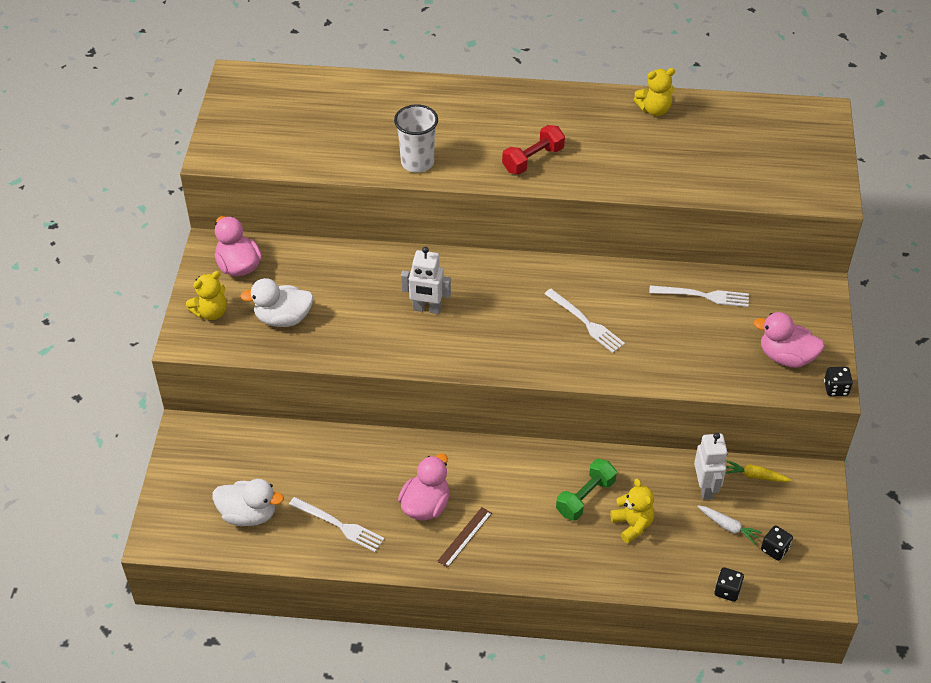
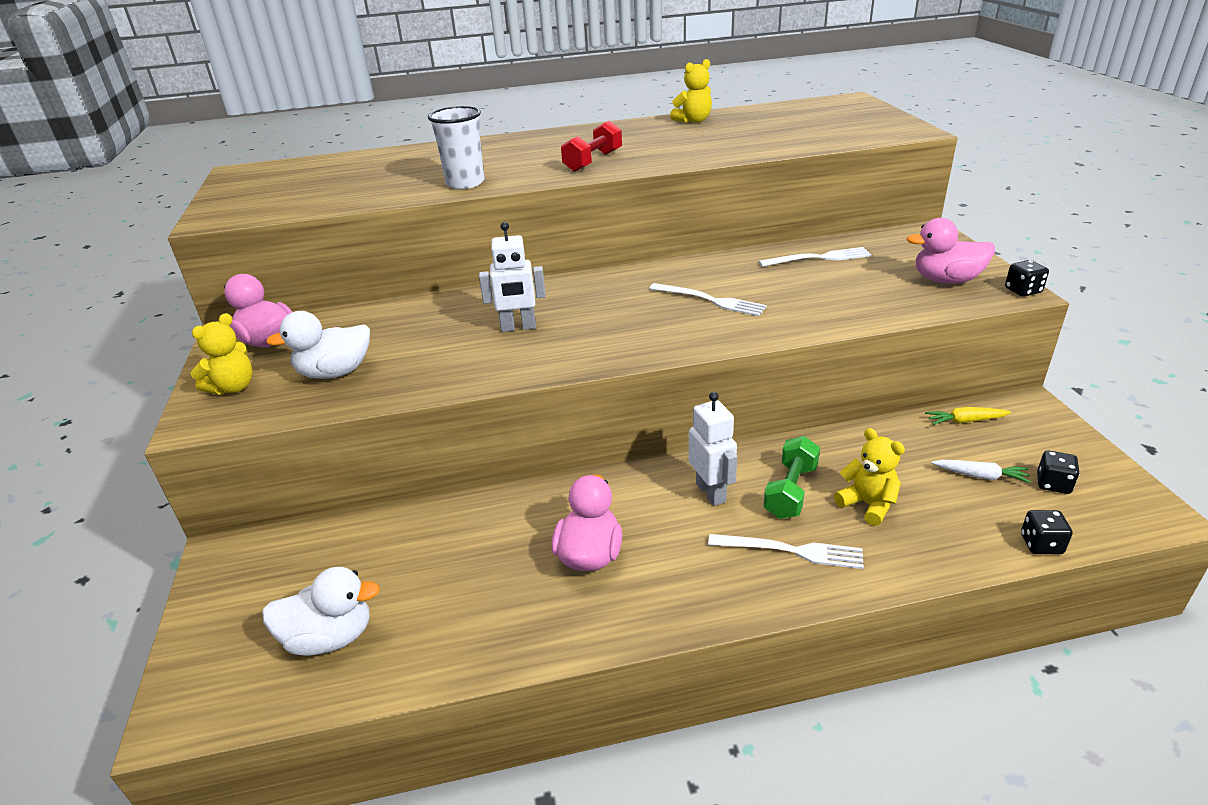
camera: 15 degrees left, 15 degrees down
white fork [289,497,384,552] -> white fork moved to [708,534,864,569]
brown ruler [437,507,492,568] -> none
white robot [694,433,728,500] -> white robot moved to [689,392,737,506]

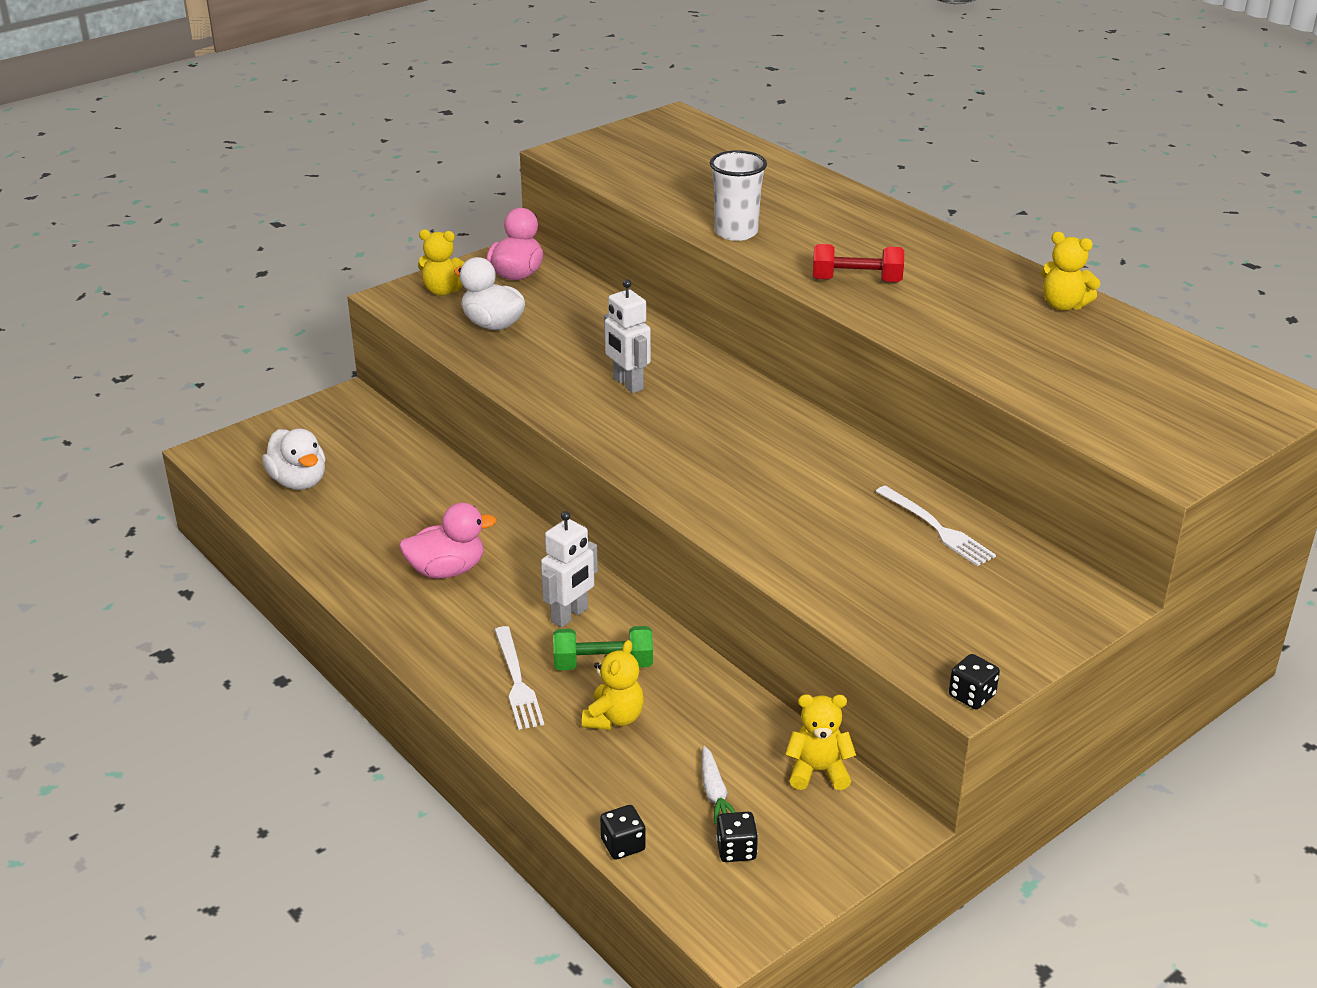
camera: 60 degrees right, 0 degrees up
white fork [649,283,767,316] -> none
pink duck [906,218,995,284] -> none
yellow carrot [925,407,1011,425] -> yellow teddy bear [785,694,856,790]

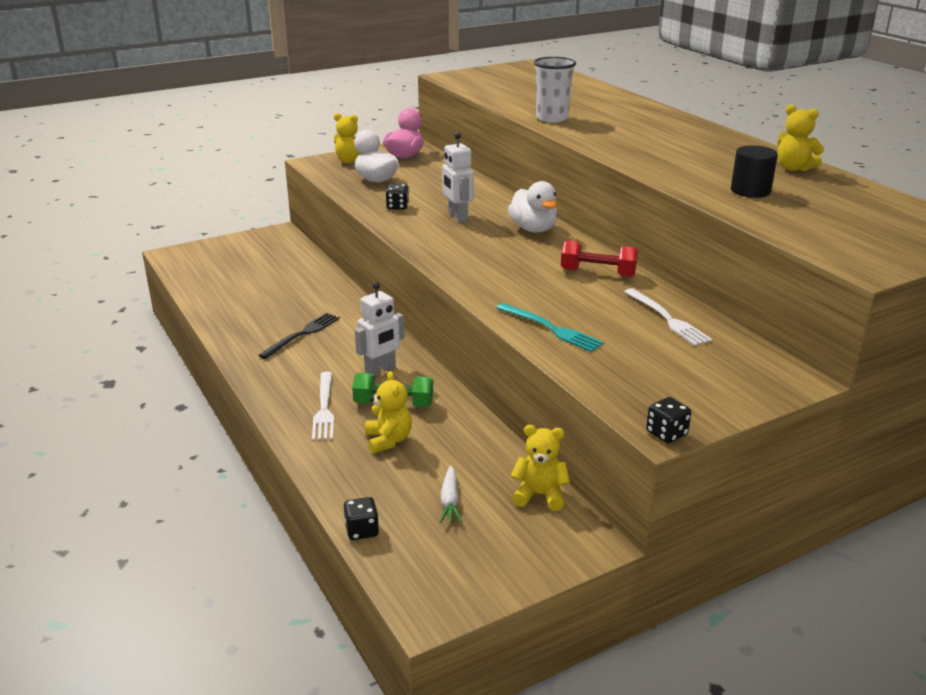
camera: 10 degrees right, 5 degrees down
white duck [262,429,326,490] -> white duck moved to [508,181,557,233]
pink duck [399,503,497,579] -> black fork [259,313,340,359]
yellow teddy bear [582,640,644,730] -> yellow teddy bear turned 45 degrees counterclockwise [365,371,412,454]
black dice [716,812,758,862] -> black dice moved to [386,184,409,210]
red dumbbell [813,244,904,283] -> red dumbbell moved to [561,240,638,277]
none -> turquoise fork [496,303,604,352]
none -> black cylinder [731,145,778,198]

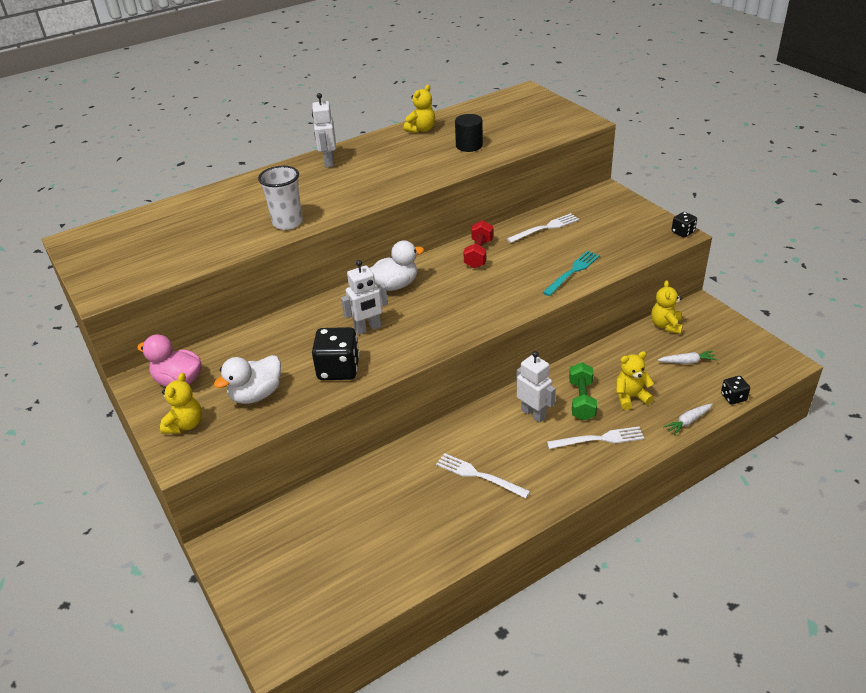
camera: 90 degrees left, 10 degrees up
black fork [259,313,340,359] -> white fork [436,453,530,499]
black dice [386,184,409,210] -> black dice [312,327,360,380], size x1.88
none -> white robot [312,93,336,167]
none -> white carrot [663,403,713,436]

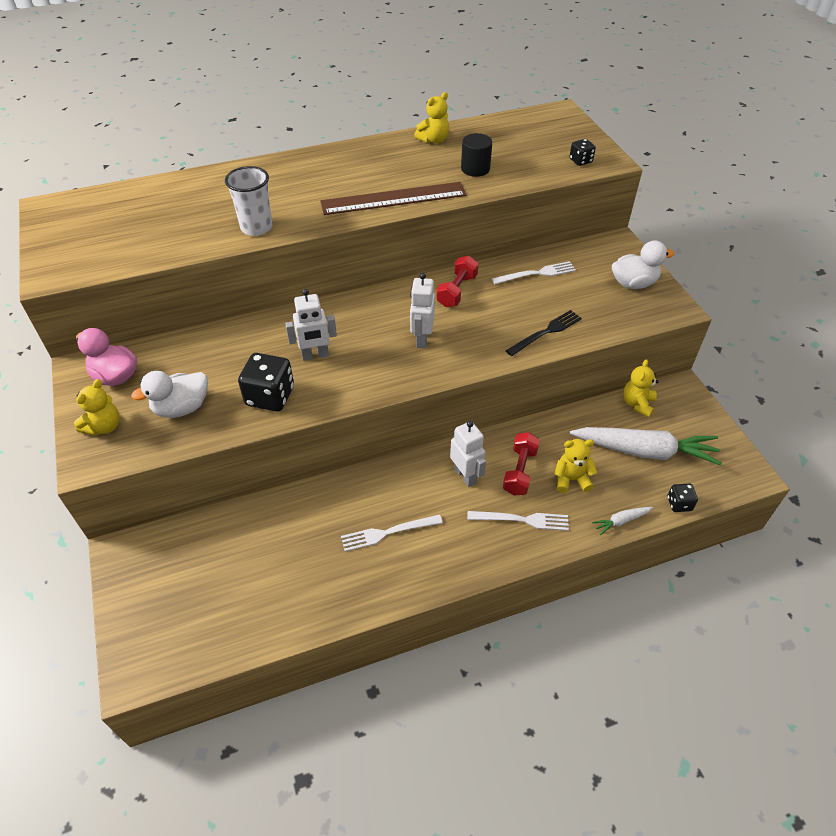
camera: 10 degrees right, 10 degrees up
white robot [312,93,336,167] -> white robot moved to [410,273,435,348]
white duck [370,240,424,291] -> white duck moved to [612,240,674,289]
white fork [436,453,530,499] -> white fork turned 60 degrees counterclockwise [341,514,443,552]
turquoise fork [542,251,600,296] -> black fork [505,310,582,356]
green dumbbell [569,362,597,420] -> red dumbbell [503,432,540,496]
white carrot [658,351,717,364] -> white carrot [570,427,722,466], size x2.37
black dice [672,212,697,237] -> black dice moved to [569,139,596,166]
none -> brown ruler [320,182,466,215]

